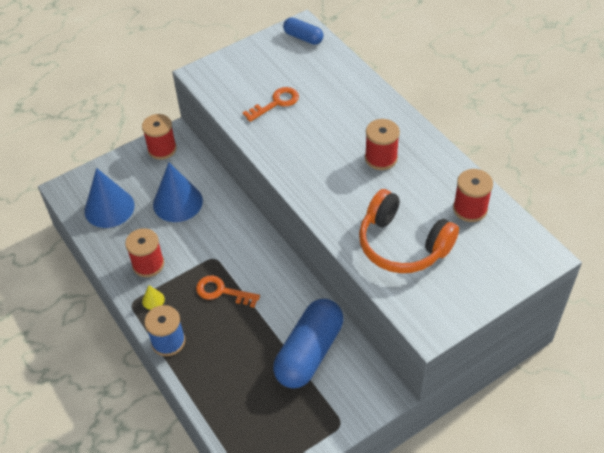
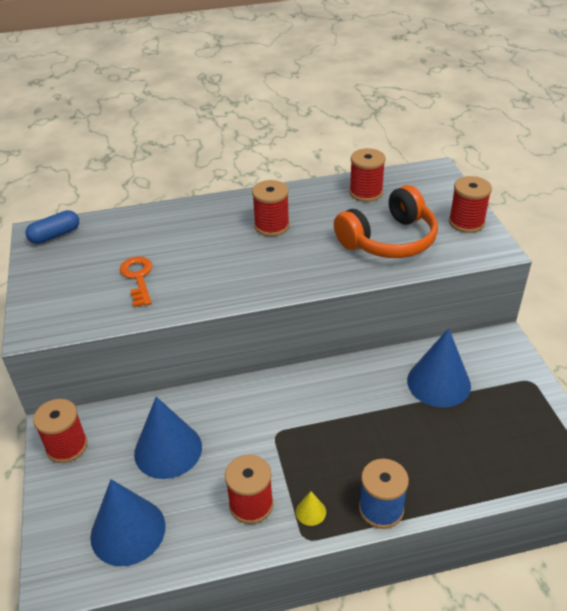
camera: 70 degrees left, 10 degrees down
orange key [196,275,260,308] -> none
blue capsule [273,299,343,388] -> blue cone [407,328,471,408]
none -> red spool [449,176,492,233]

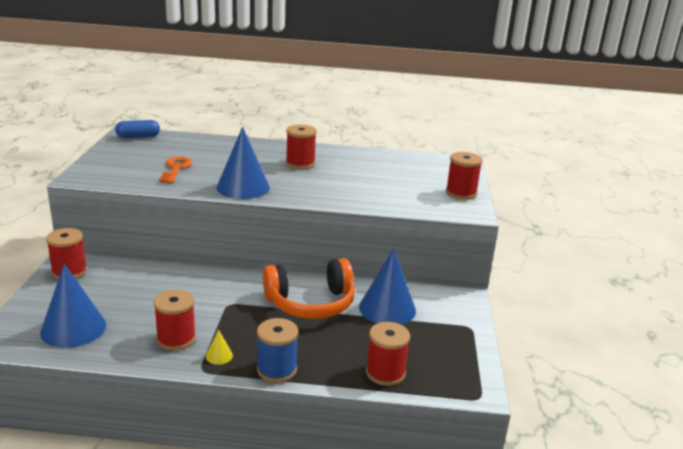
camera: 15 degrees right, 15 degrees down
blue cone [134,397,202,479] -> blue cone moved to [216,127,270,199]
orange headphones [334,185,438,258] -> orange headphones moved to [263,258,355,319]
red spool [349,148,385,202] -> red spool moved to [366,322,410,386]

